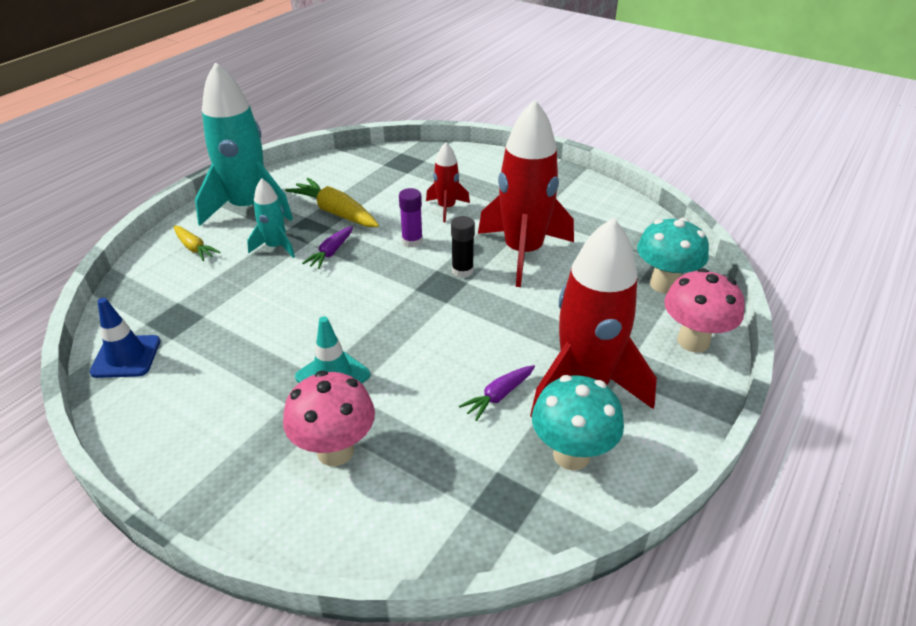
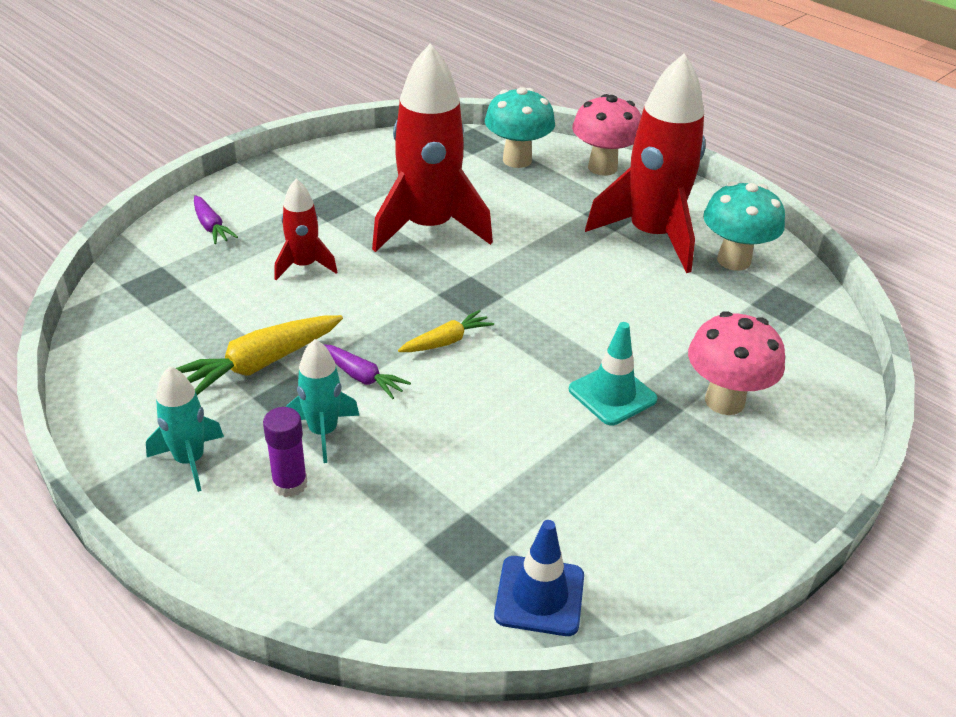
camera: 80 degrees left, 0 degrees up
yellow carrot [174,226,221,261] -> yellow carrot moved to [398,310,494,352]
turquoise rocket [195,62,293,226] -> turquoise rocket [146,366,224,492], size x0.49
purple glue stick [399,188,423,248] -> purple glue stick moved to [263,407,307,497]
black glue stick [451,216,475,278] -> none
purple carrot [459,365,535,421] -> purple carrot moved to [194,195,238,244]

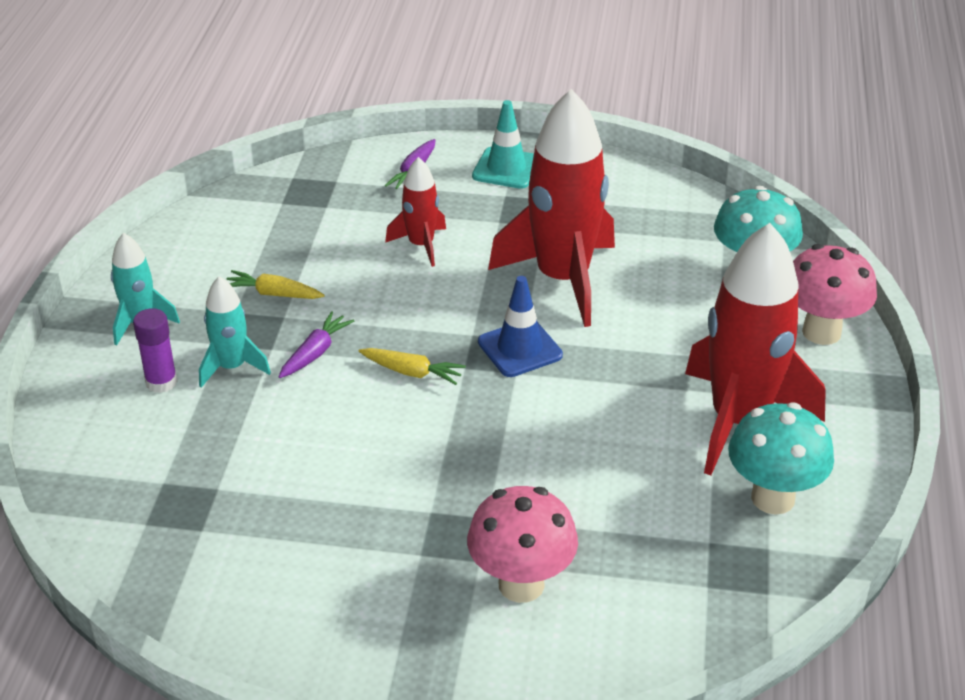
camera: 55 degrees right, 0 degrees up
yellow carrot [175,315,343,395] -> yellow carrot [227,270,325,299], size x0.59
purple carrot [323,344,411,399] -> purple carrot turned 150 degrees counterclockwise [279,311,354,378]
blue traffic cone [494,520,584,636] -> blue traffic cone moved to [478,276,563,377]
turquoise traffic cone [569,322,657,425] -> turquoise traffic cone moved to [472,100,534,189]

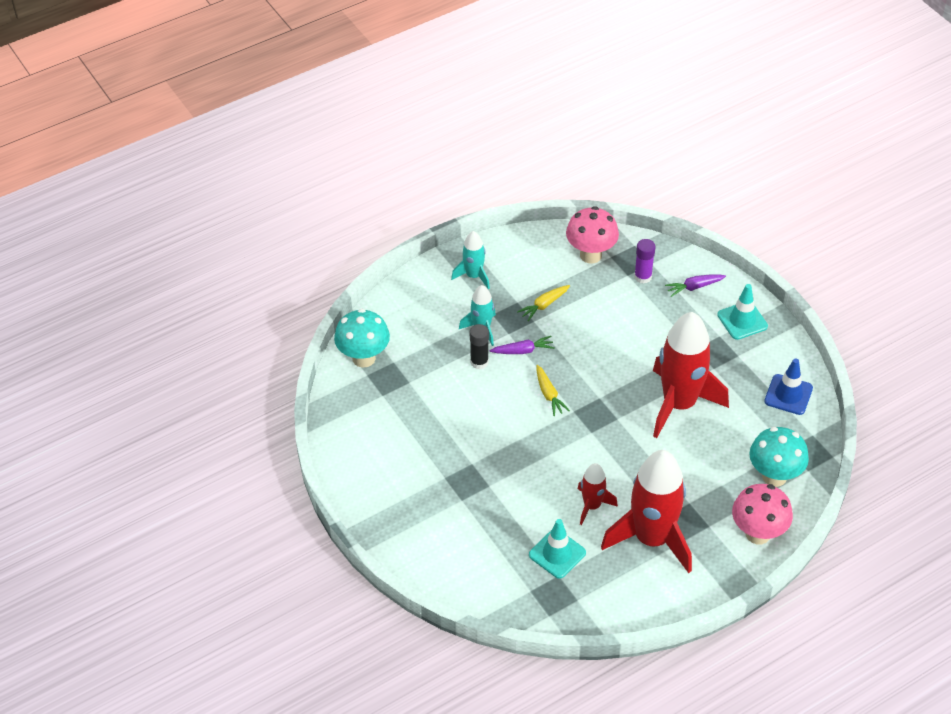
camera: 50 degrees right, 10 degrees up
purple glue stick [133,308,178,393] -> purple glue stick moved to [634,239,655,284]
yellow carrot [227,270,325,299] -> yellow carrot turned 105 degrees counterclockwise [517,285,570,321]
red rocket [385,157,446,267] -> red rocket moved to [578,463,618,525]
pink mushroom [467,486,578,603] -> pink mushroom moved to [566,206,619,263]
blue traffic cone [478,276,563,377] -> blue traffic cone moved to [764,358,813,415]
turquoise mushroom [728,402,834,514] -> turquoise mushroom moved to [334,309,390,368]
none -> black glue stick [470,324,489,369]
none -> turquoise traffic cone [529,519,586,579]

